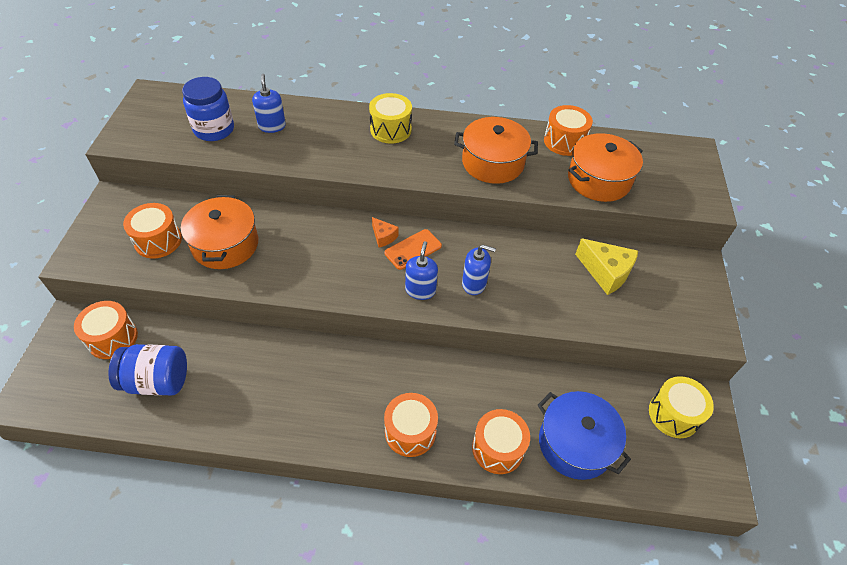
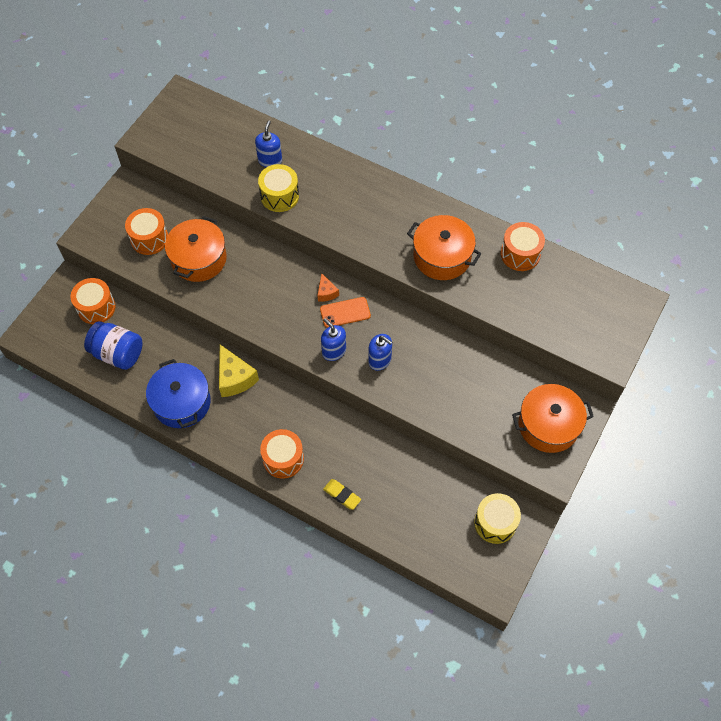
camera: 25 degrees right, 10 degrees up
blue jar [182,77,234,141] -> none
yellow drum [369,93,412,144] -> yellow drum moved to [258,164,299,212]
blue soap dispenser [405,241,438,300] -> blue soap dispenser turned 75 degrees counterclockwise [321,318,346,361]
orange drum [472,409,530,474] -> yellow eraser [323,479,361,510]
blue pot [538,391,631,480] -> blue pot moved to [146,359,211,428]
orange pot [568,133,643,202] -> orange pot moved to [512,384,594,453]
yellow cheese [575,238,638,295] -> yellow cheese moved to [219,345,259,397]

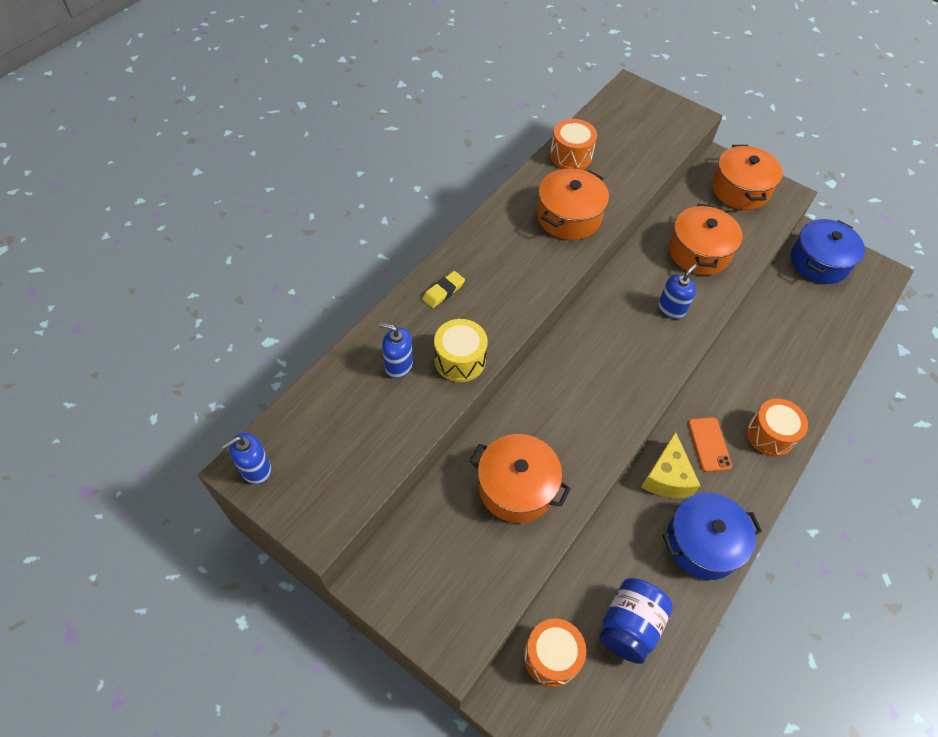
camera: 85 degrees left, 5 degrees down
orange drum [125,208,168,255] -> none
yellow cheese [219,345,259,397] -> yellow cheese turned 120 degrees clockwise [641,431,700,498]
orange cheese [317,273,339,302] -> none
orange phone [320,297,371,328] -> orange phone moved to [688,417,732,472]
blue soap dispenser [321,318,346,361] -> blue soap dispenser moved to [221,433,271,484]
yellow eraser [323,479,361,510] -> yellow eraser moved to [422,271,465,308]
yellow drum [474,493,521,544] -> blue pot [791,219,865,284]
none -> orange pot [669,204,743,275]

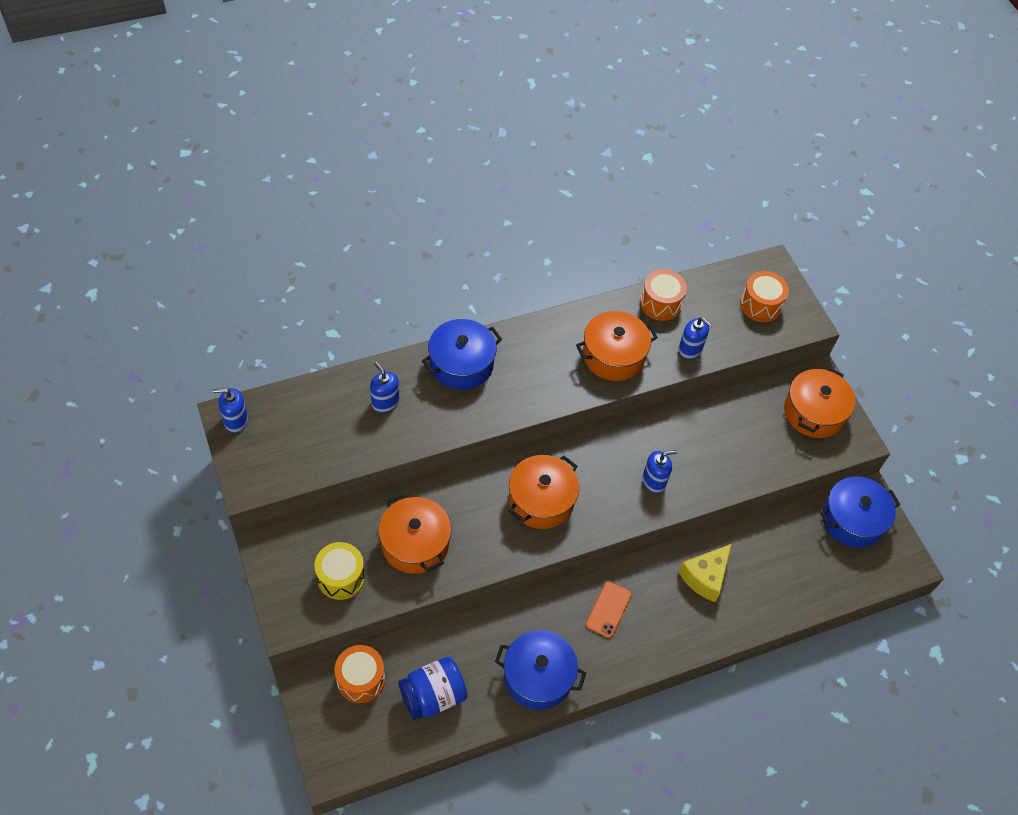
camera: 30 degrees right, 0 degrees up
yellow eraser [422,271,465,308] -> blue pot [422,319,502,390]
yellow drum [434,319,488,382] -> yellow drum moved to [314,542,365,600]
yellow cheese [641,431,700,498] -> yellow cheese moved to [679,544,732,602]
orange pot [669,204,743,275] -> orange pot moved to [509,455,579,529]
orange drum [747,399,808,457] -> orange drum moved to [740,271,789,322]
none -> blue soap dispenser [679,317,712,359]

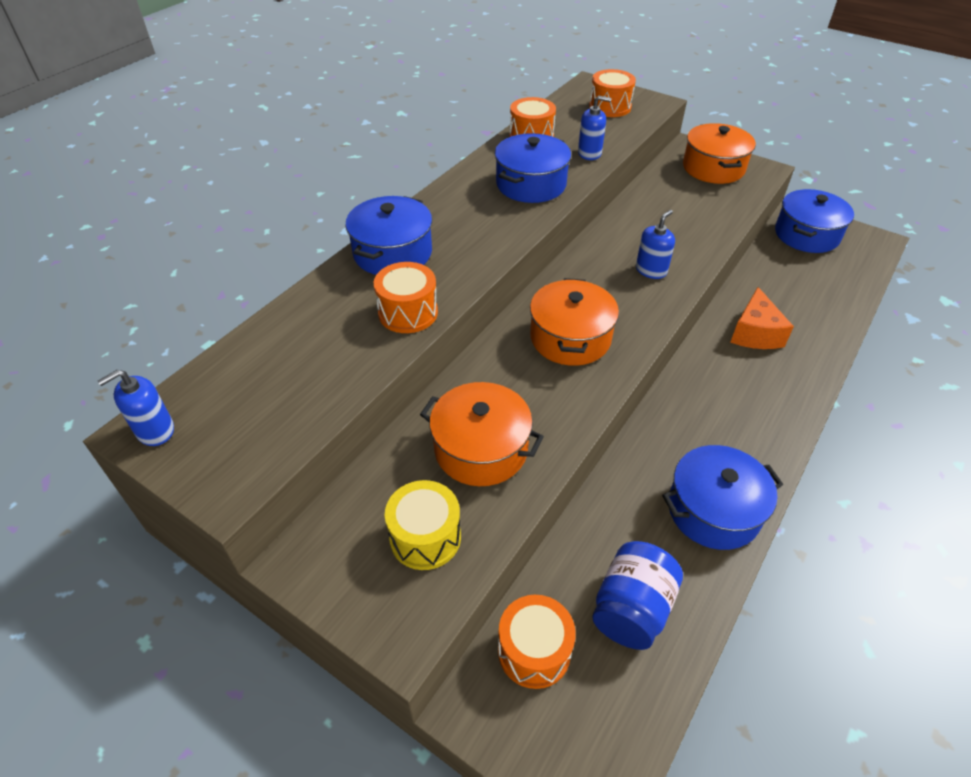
camera: 30 degrees left, 10 degrees down
blue soap dispenser [370,362,399,413] -> none
orange pot [576,311,658,381] -> blue pot [494,133,571,203]
orange phone [586,581,632,638] -> none
yellow cheese [679,544,732,602] -> orange cheese [730,287,794,349]
none -> orange drum [374,262,438,333]

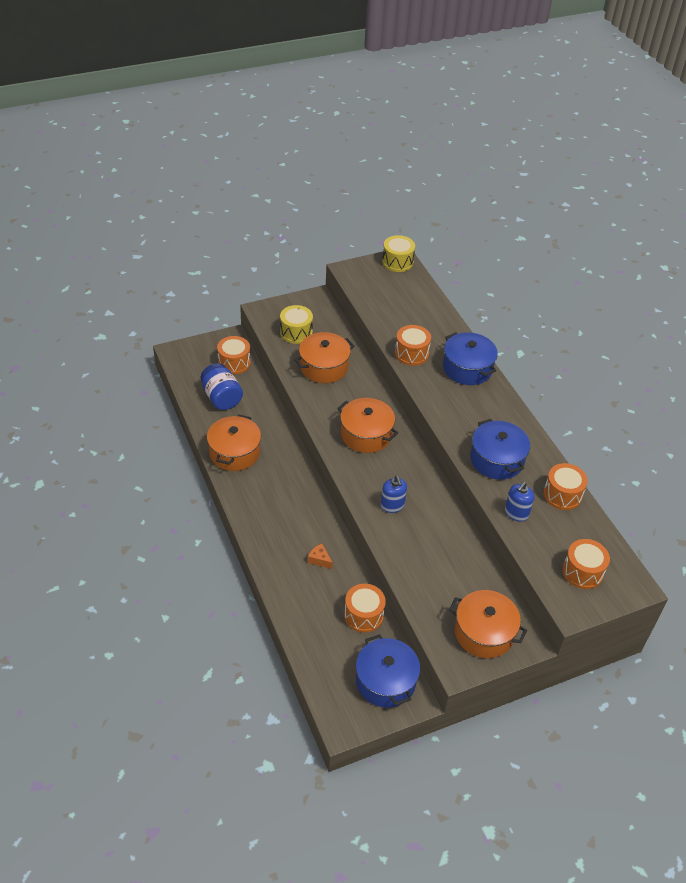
camera: 120 degrees right, 0 degrees up
blue soap dispenser [98,370,174,446] -> yellow drum [382,235,415,272]
blue pot [662,445,783,550] -> orange pot [207,414,261,471]
orange cheese [730,287,794,349] -> orange cheese [308,543,333,569], size x0.55
none -> orange drum [344,584,386,633]

